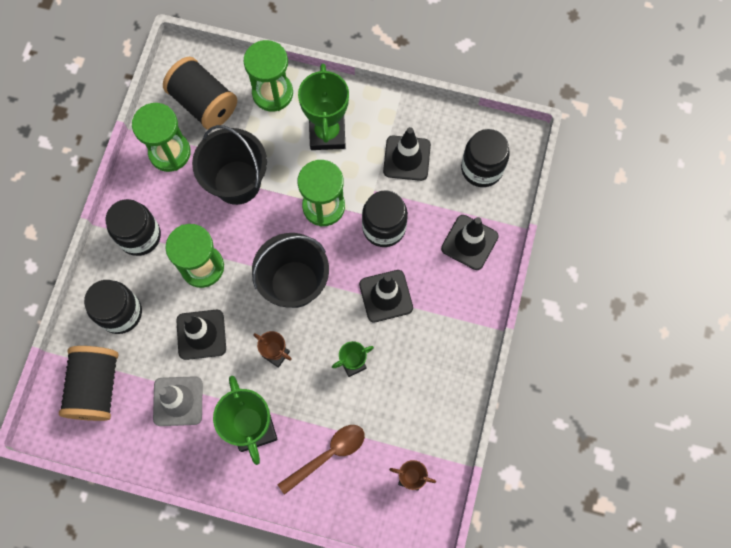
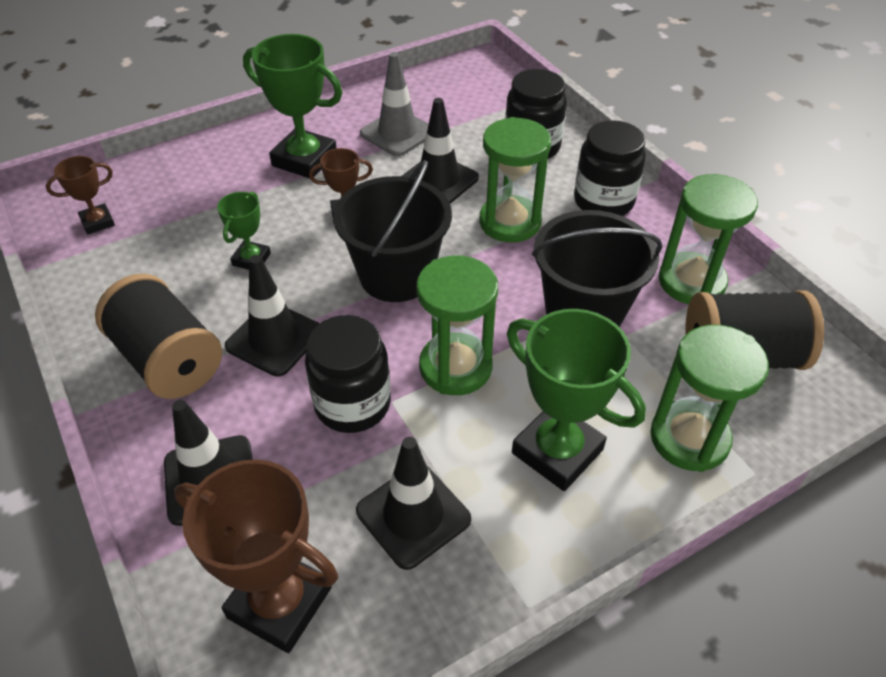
camera: 135 degrees right, 25 degrees down
black spool [59,346,119,421] -> black spool moved to [95,274,222,399]
brown spoon [277,425,365,495] -> none
black jar [461,129,510,187] -> brown trophy [174,459,338,653]

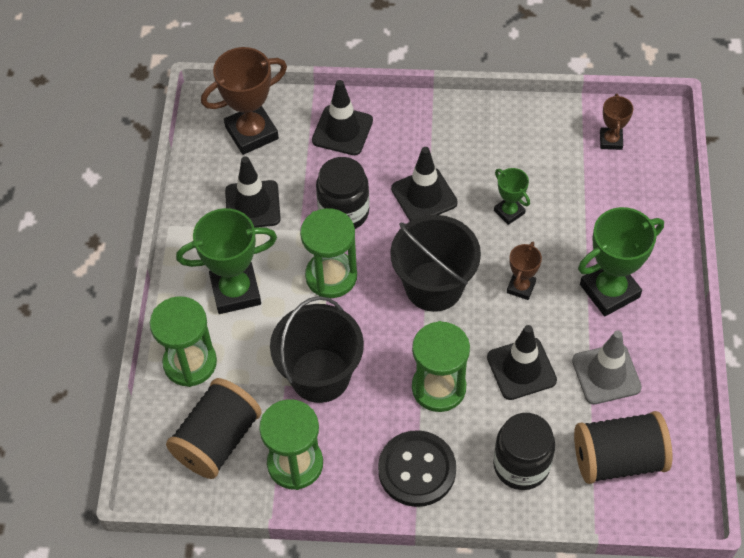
camera: 125 degrees right, 10 degrees up
black spool [95,274,222,399] -> black spool moved to [574,411,672,484]
black jar [574,120,646,216] -> black button [378,430,456,507]

